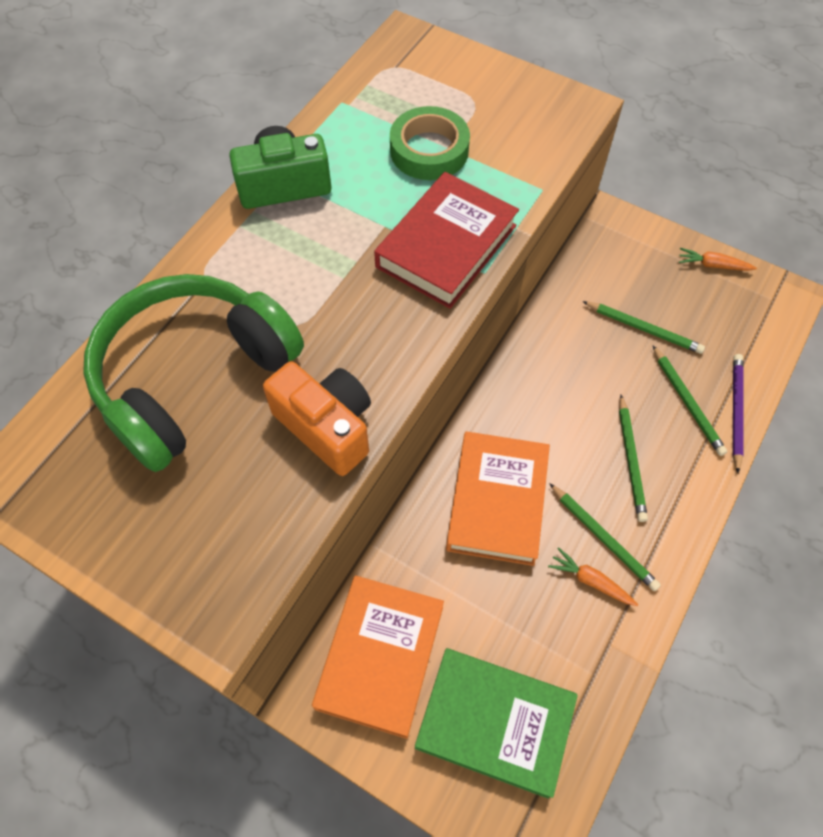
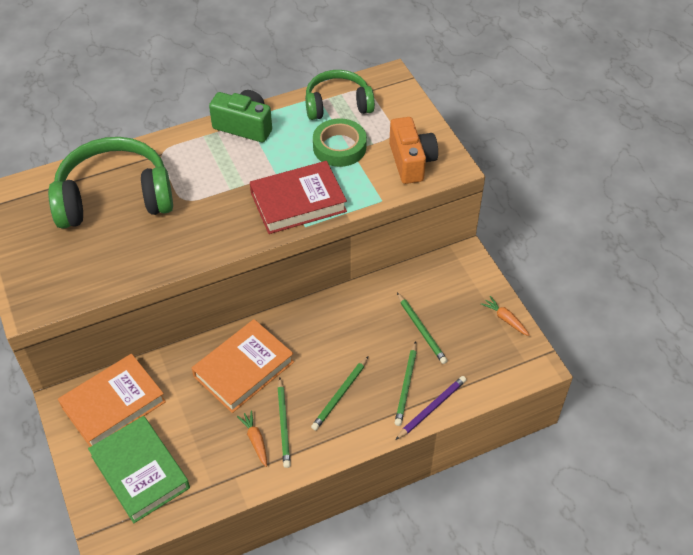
camera: 35 degrees right, 10 degrees down
orange camera [263,361,371,476] -> orange camera moved to [389,117,438,184]
none -> green headphones [305,70,375,120]

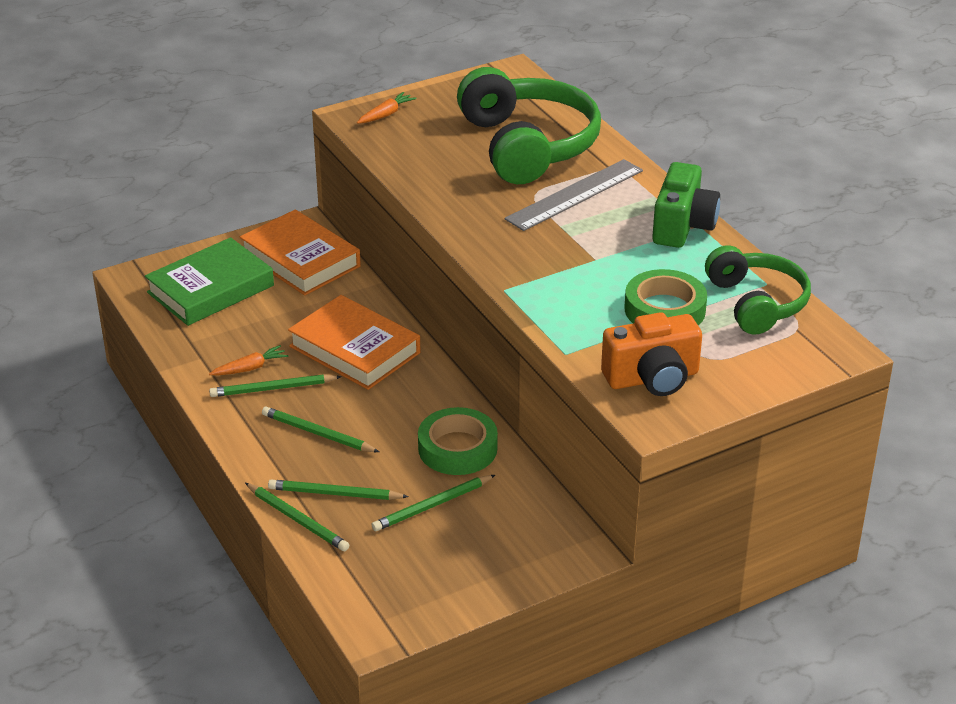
camera: 85 degrees right, 15 degrees down
red book [250,161,347,234] -> none
purple pencil [395,376,466,440] -> green pencil [245,483,349,551]
orange carrot [481,296,530,336] -> orange carrot moved to [357,92,417,124]
none -> green tape [418,407,498,475]
none -> grey ruler [505,159,643,231]

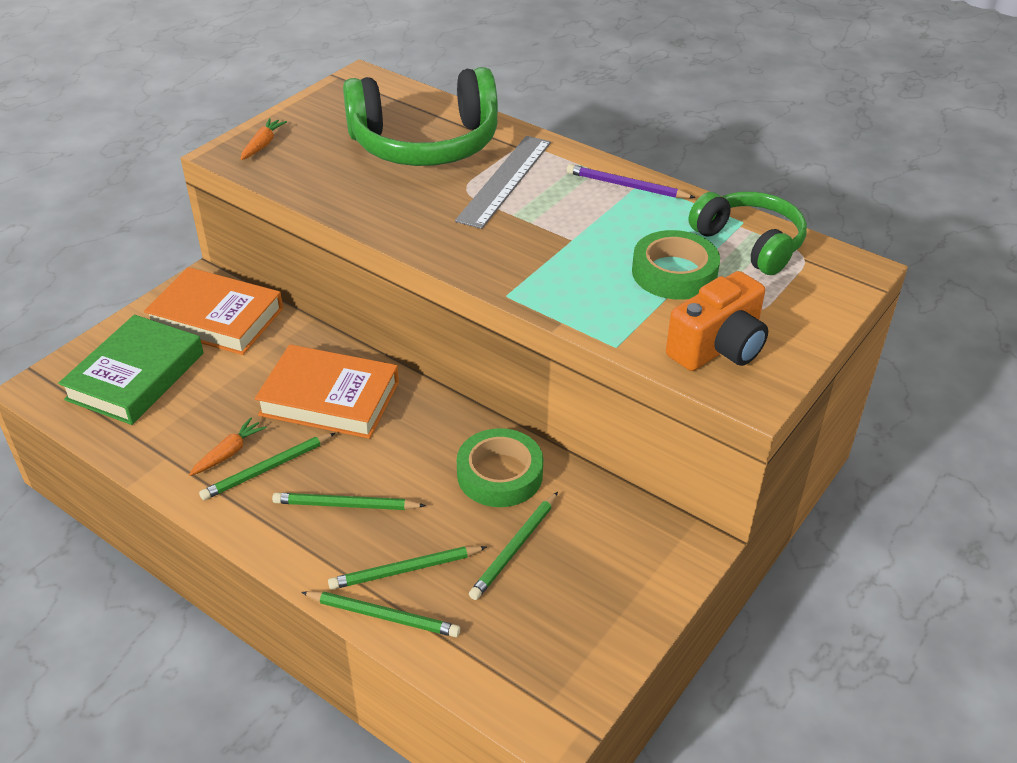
camera: 25 degrees left, 5 degrees up
green headphones [457,67,601,184] -> green headphones turned 120 degrees clockwise [343,67,498,166]
green camera [652,162,720,248] -> purple pencil [567,164,696,198]

